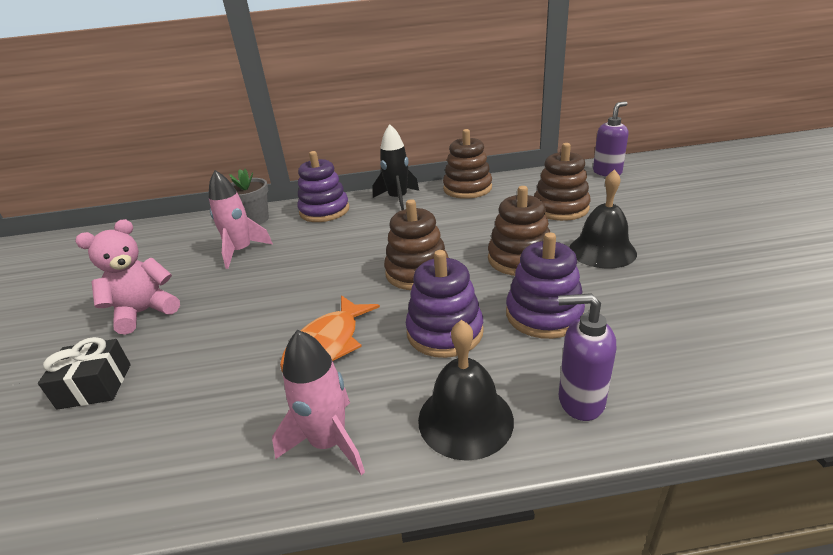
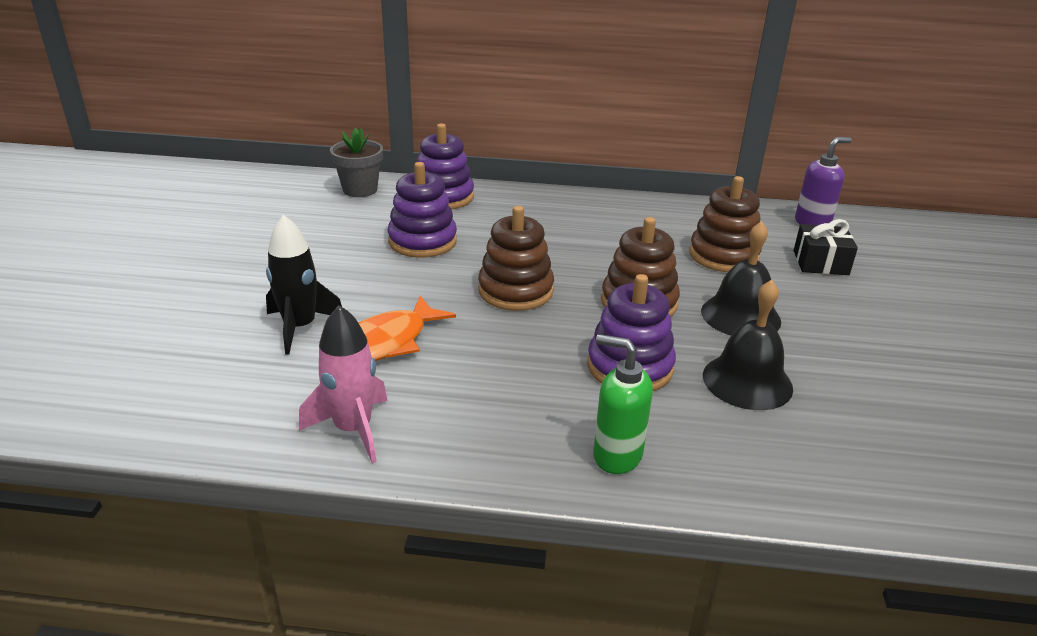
camera: 10 degrees right, 0 degrees up
black gift [38,337,131,410] -> black gift moved to [794,219,858,275]
pink teddy bear [75,219,180,335] -> none
pink rocket [209,170,273,269] -> none
black rocket [373,124,419,210] -> black rocket moved to [266,215,342,355]
purple stacking toy [406,250,484,358] -> purple stacking toy moved to [388,162,457,258]
black bell [418,320,514,461] -> black bell moved to [703,280,793,410]
brown stacking toy [443,129,492,199] -> none
purple soap dispenser [558,293,616,421] -> green soap dispenser [593,334,653,474]

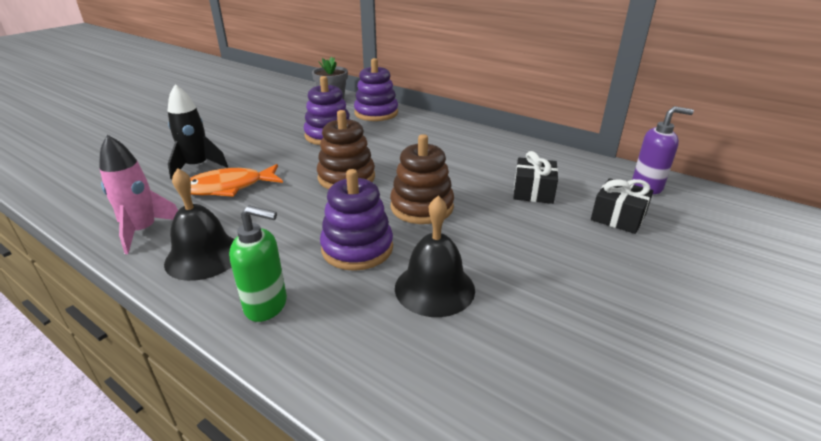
camera: 30 degrees right, 0 degrees up
green soap dispenser [593,334,653,474] -> green soap dispenser turned 135 degrees clockwise [229,205,287,322]
brown stacking toy [689,176,762,272] -> black gift [513,151,558,204]
black bell [701,221,781,336] -> black bell moved to [164,168,234,281]

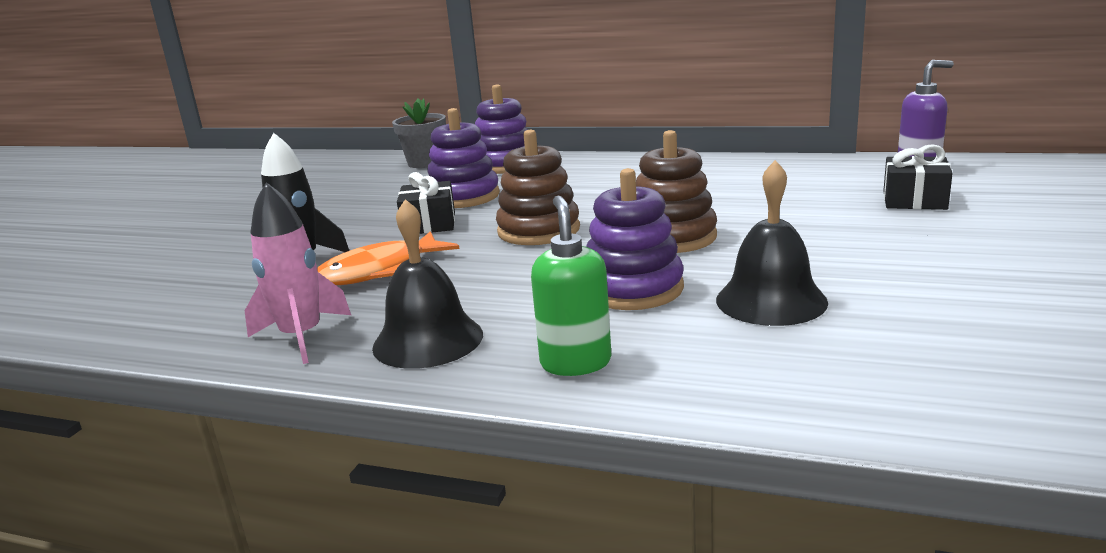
camera: 15 degrees left, 10 degrees down
green soap dispenser [229,205,287,322] -> green soap dispenser turned 90 degrees counterclockwise [531,196,612,376]
black gift [513,151,558,204] -> black gift moved to [397,172,455,234]

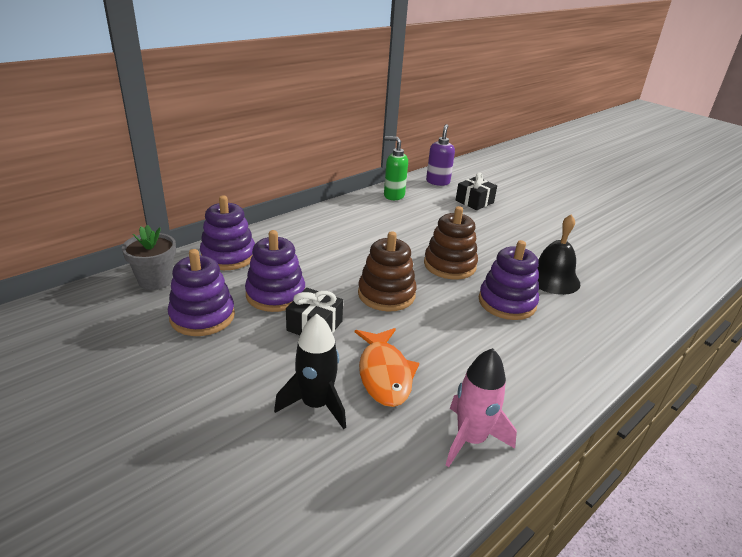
camera: 65 degrees left, 10 degrees up
black bell [372,199,483,369] -> none
green soap dispenser [531,196,612,376] -> green soap dispenser moved to [384,136,408,200]
none -> purple stacking toy [168,249,235,336]

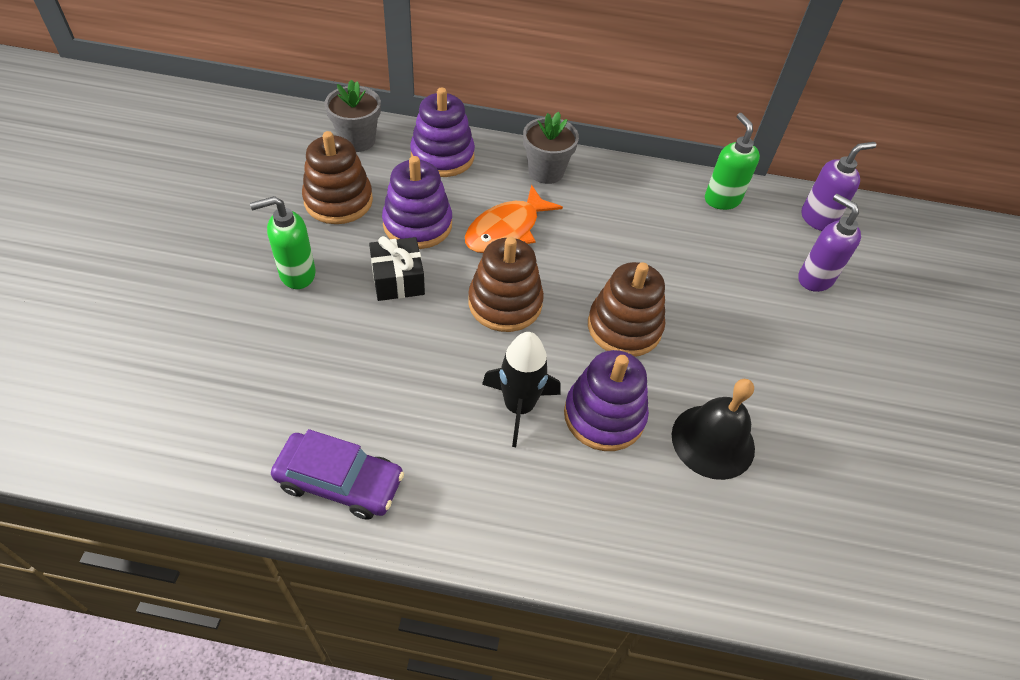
camera: 50 degrees right, 20 degrees up
purple stacking toy [168,249,235,336] -> brown stacking toy [302,131,373,224]
black rocket [274,314,346,429] -> black rocket moved to [482,332,561,447]
orange fish [355,328,419,407] -> orange fish moved to [465,185,563,253]
pink rocket [446,348,517,467] -> purple car [271,429,404,520]
black gift [456,173,497,210] -> purple soap dispenser [798,194,861,292]
none -> green soap dispenser [250,196,316,289]
none -> grey flower pot [523,112,579,184]

